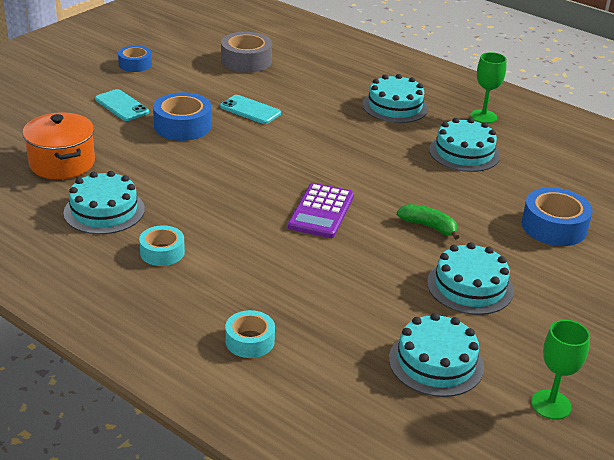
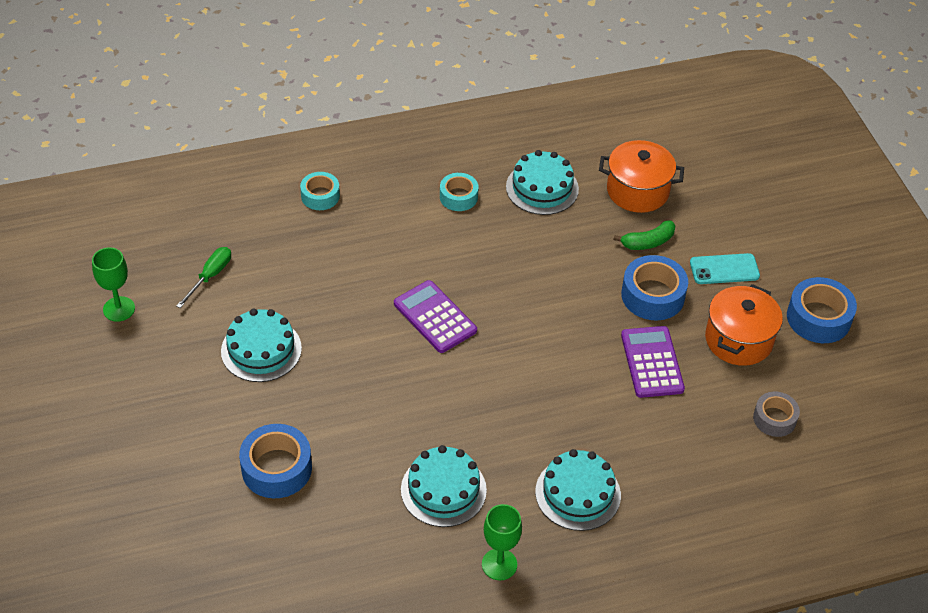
camera: 125 degrees right, 15 degrees up
blue tape [118,46,152,72] -> blue tape [787,277,857,343], size x1.57
turquoise phone [220,95,281,124] -> purple calculator [621,326,685,398]
grey tape [221,32,272,73] -> grey tape [753,392,800,437], size x0.64
turquoise cake [389,313,484,397] -> green screwdriver [176,247,231,308]
green banana [397,204,459,240] -> green banana moved to [613,221,675,250]
none -> orange pot [705,284,783,366]

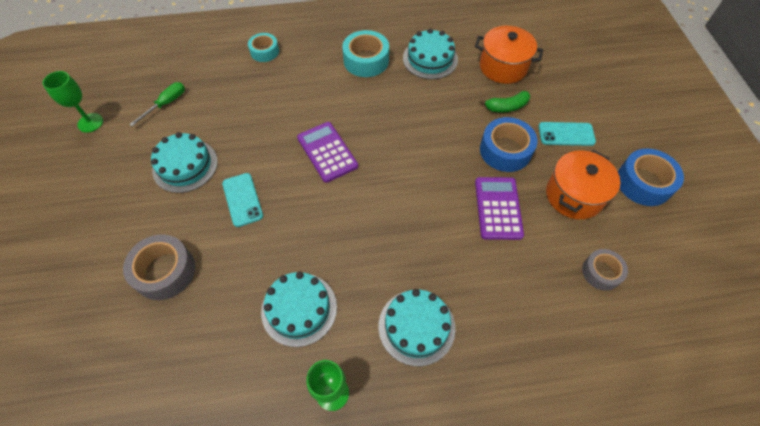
camera: 10 degrees right, 10 degrees up
blue tape [239,424,312,498] -> grey tape [123,234,195,300]
turquoise tape [440,173,478,211] -> turquoise tape [342,30,389,77], size x1.57
none -> turquoise phone [222,173,263,227]

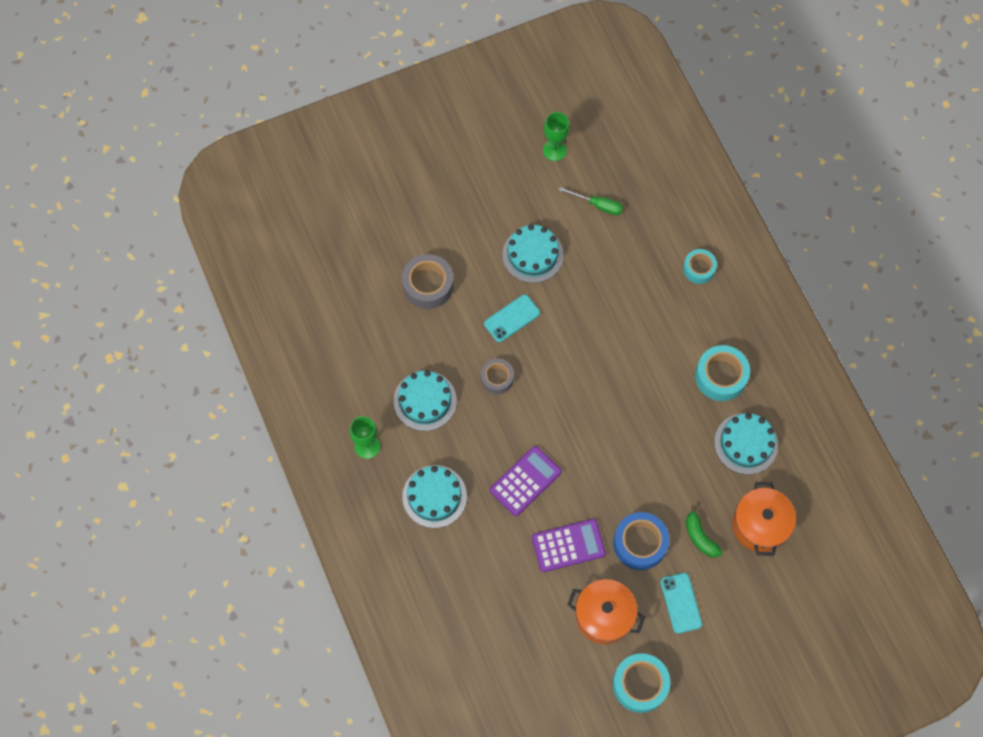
camera: 75 degrees right, 10 degrees up
purple calculator [297,122,358,183] -> purple calculator moved to [490,446,562,516]
grey tape [582,249,628,291] -> grey tape moved to [481,359,514,394]
blue tape [618,148,684,206] -> turquoise tape [613,653,670,713]

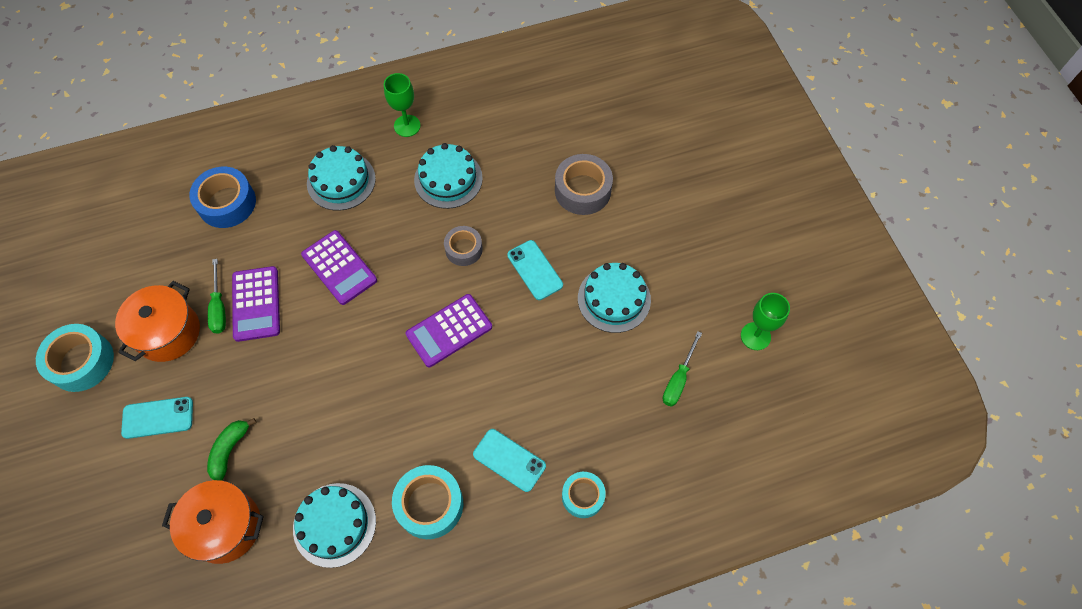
camera: 95 degrees right, 5 degrees down
blue tape [613,512,669,570] -> blue tape moved to [189,167,256,228]
green banana [686,505,723,558] -> green banana turned 45 degrees counterclockwise [207,418,256,480]
none -> green screwdriver [208,259,226,333]
none -> purple calculator [406,294,492,367]
none -> turquoise phone [473,429,546,492]

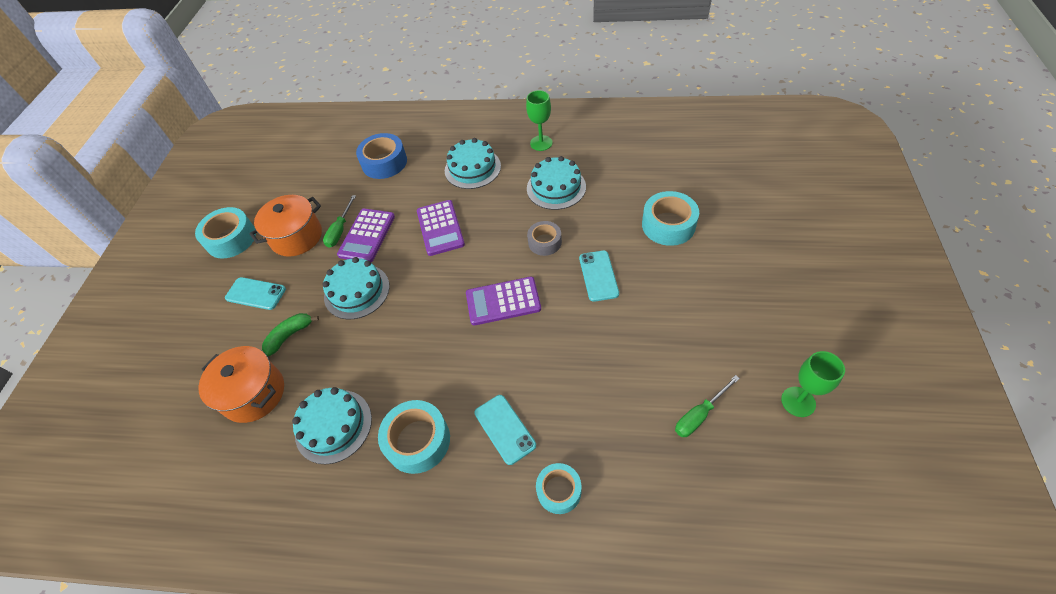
camera: 30 degrees right, 10 degrees down
grey tape [555,154,613,215] -> turquoise tape [642,191,699,246]
turquoise cake [578,263,651,333] -> turquoise cake moved to [322,257,390,319]

